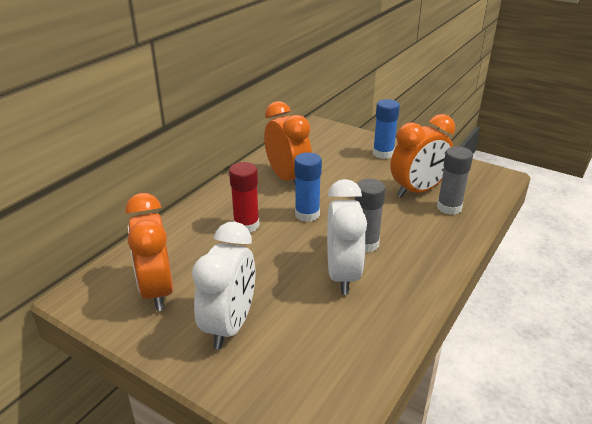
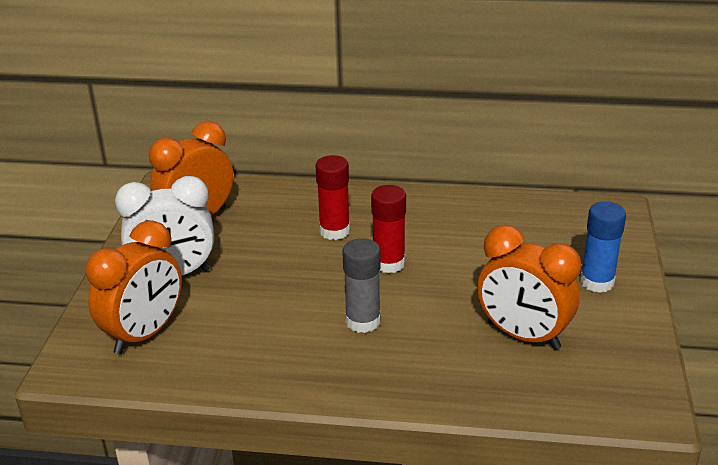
camera: 65 degrees right, 0 degrees up
orange clock [264,101,312,183] -> orange clock moved to [86,220,182,354]
blue glue stick [294,152,322,222] -> red glue stick [371,185,406,273]
white clock [327,179,367,295] -> none
grey glue stick [437,146,473,215] -> none

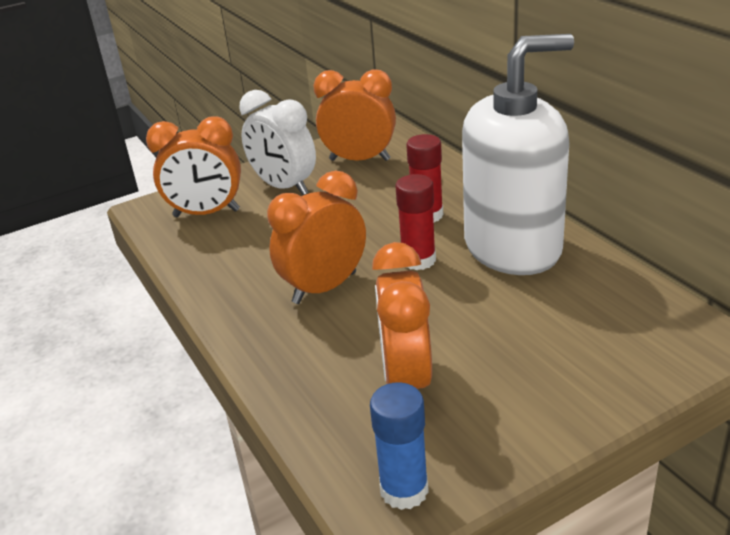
camera: 55 degrees right, 0 degrees up
grey glue stick [342,238,381,333] -> orange clock [267,171,366,304]
blue glue stick [580,201,626,293] -> blue glue stick moved to [370,382,429,510]
none -> white soap dispenser [462,34,574,275]

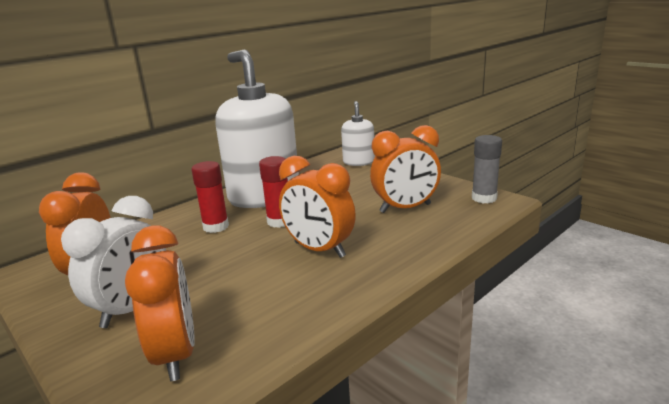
camera: 105 degrees left, 10 degrees down
blue glue stick [370,382,429,510] -> grey glue stick [472,135,502,203]
none -> white soap dispenser [341,101,375,166]

